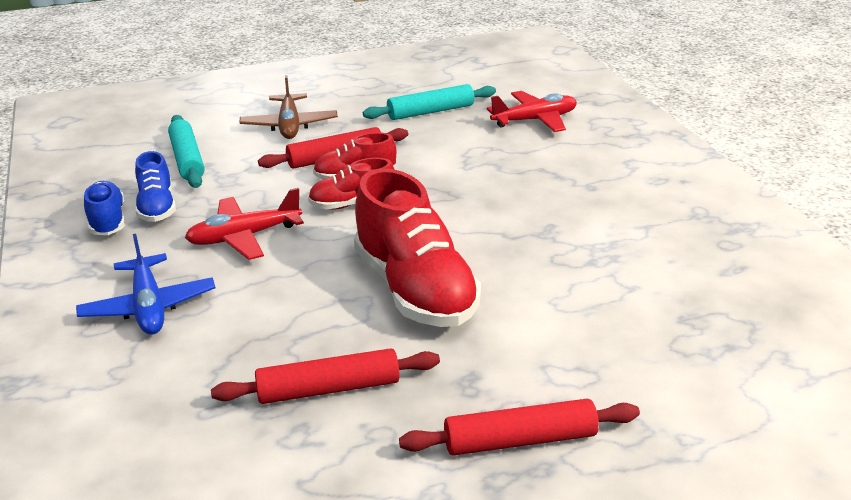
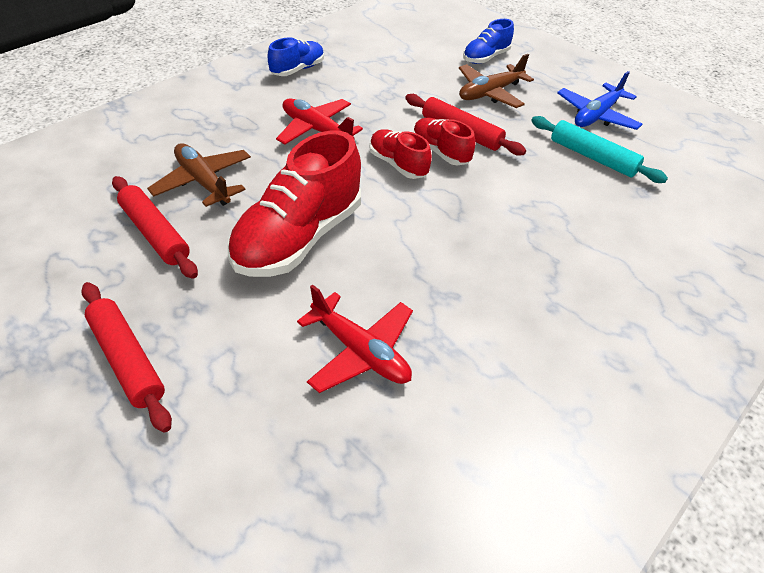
camera: 60 degrees right, 15 degrees up
blue plane [76,234,215,335] -> blue plane moved to [557,71,643,130]
blue shoe [135,151,176,222] -> blue shoe moved to [463,19,514,64]
turquoise rolling pin [168,115,205,188] -> none
red plane [487,91,577,132] -> red plane moved to [297,284,413,393]
none -> brown plane [147,143,251,207]

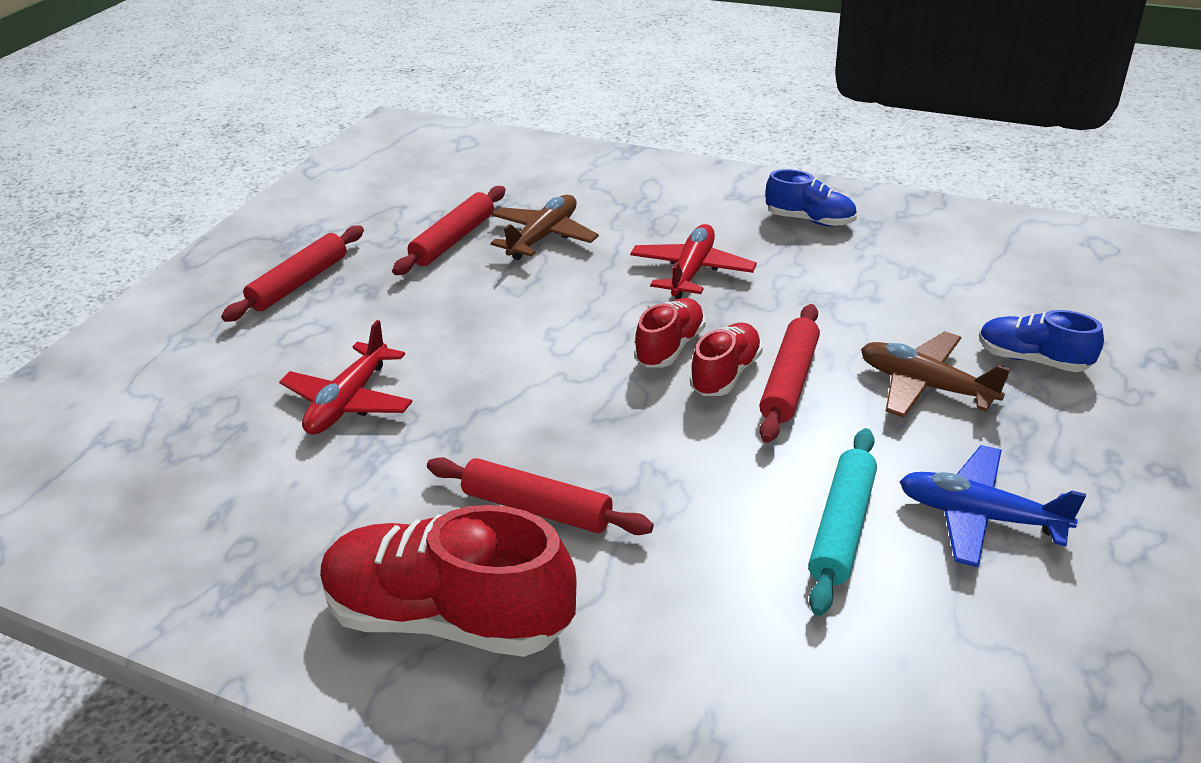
camera: 75 degrees right, 10 degrees down
red shoe [228,130,361,277] -> red shoe moved to [320,505,576,657]
none -> red rolling pin [427,457,654,535]

